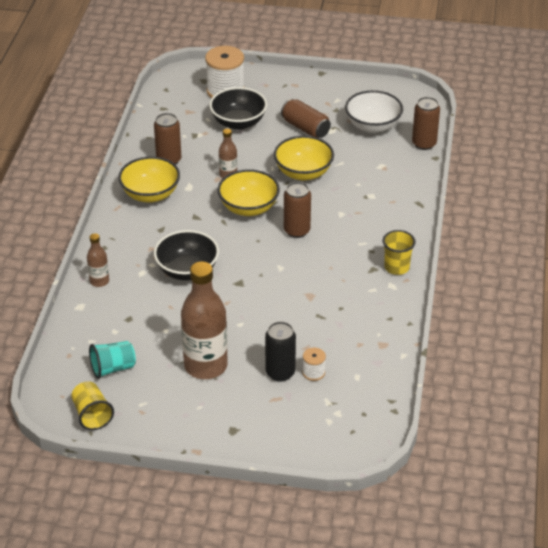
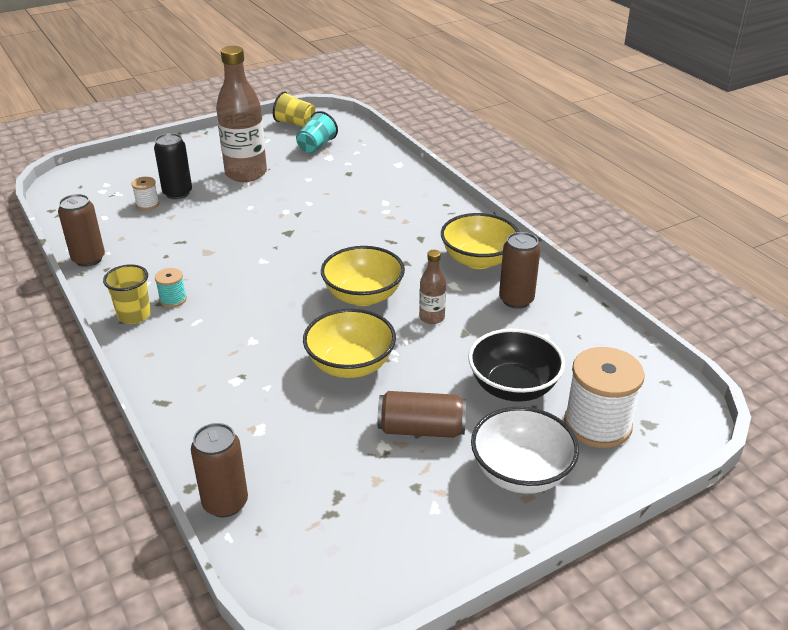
camera: 140 degrees right, 5 degrees down
brown bottle [87,233,109,287] -> none
black bowl [154,230,219,281] -> none
brown can [284,182,311,238] -> brown can moved to [58,194,105,267]
white bowl [345,90,403,133] -> white bowl moved to [471,406,579,494]
none -> turquoise spool [155,268,187,307]

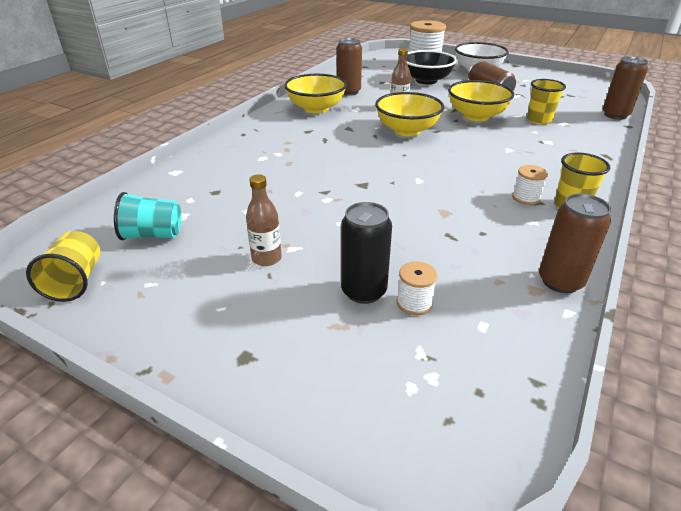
camera: 120 degrees left, 0 degrees up
turquoise spool [155,268,187,307] -> white spool [512,165,548,205]
brown bottle [216,46,267,182] -> brown bottle [246,174,282,266], size x0.48
none -> yellow cup [527,79,566,124]

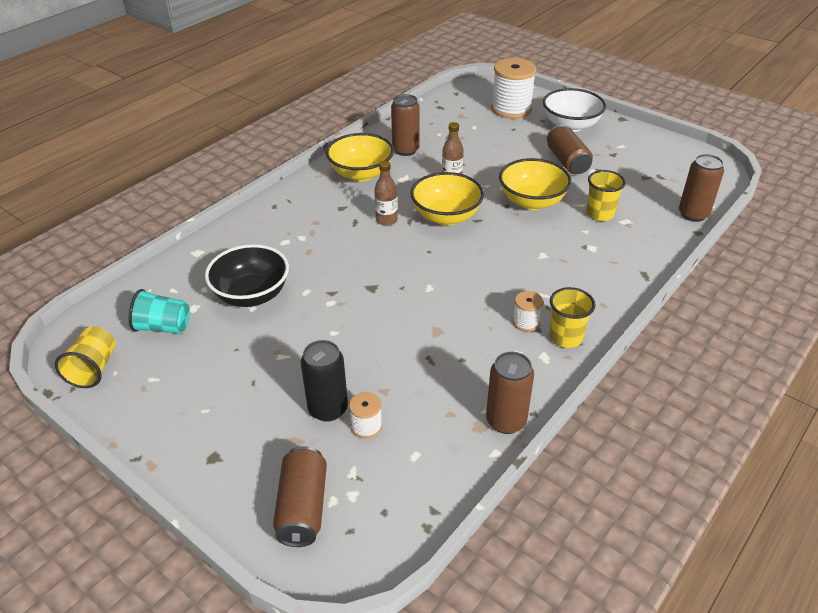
camera: 10 degrees right, 5 degrees up
brown bottle [246,174,282,266] -> brown bottle moved to [374,161,398,226]
black bowl [407,50,457,84] -> black bowl moved to [205,244,289,307]
none -> brown can [273,446,327,547]

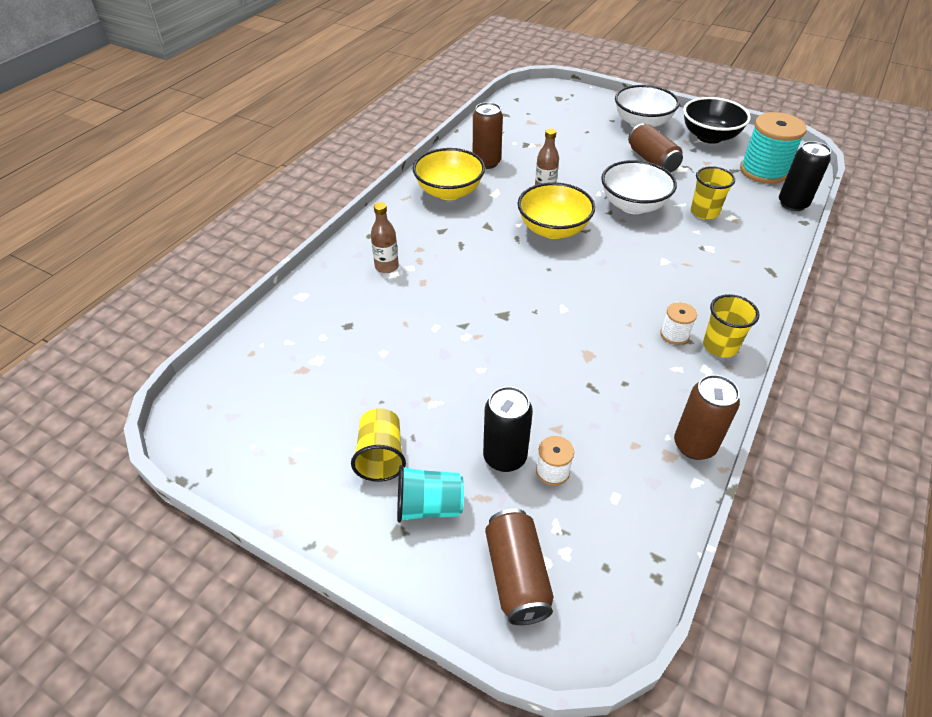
camera: 10 degrees left, 5 degrees up
yellow cup [55,327,116,388] -> yellow cup moved to [351,408,406,482]
turquoise cup [129,289,190,334] -> turquoise cup moved to [397,465,464,523]
black bowl [205,244,289,307] -> black bowl moved to [683,97,751,144]
brown bottle [374,161,398,226] -> brown bottle moved to [371,202,399,273]
white spool [491,58,536,119] -> none
yellow bowl [499,158,572,210] -> white bowl [601,160,677,214]
brown can [679,154,724,222] -> black can [779,141,831,211]
none -> turquoise spool [740,112,807,184]

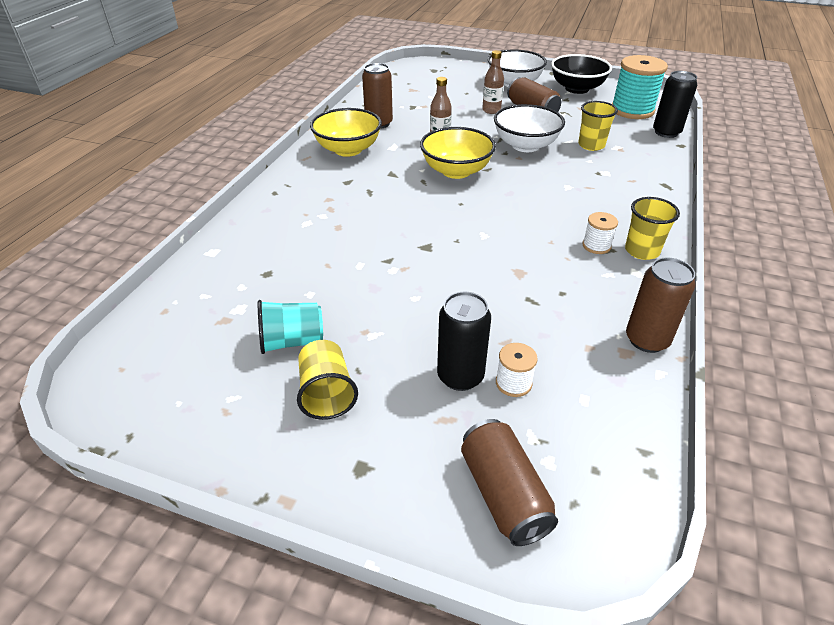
camera: 10 degrees left, 5 degrees down
brown bottle [371,202,399,273] -> brown bottle moved to [482,50,504,114]
turquoise cup [397,465,464,523] -> turquoise cup moved to [258,300,323,354]

